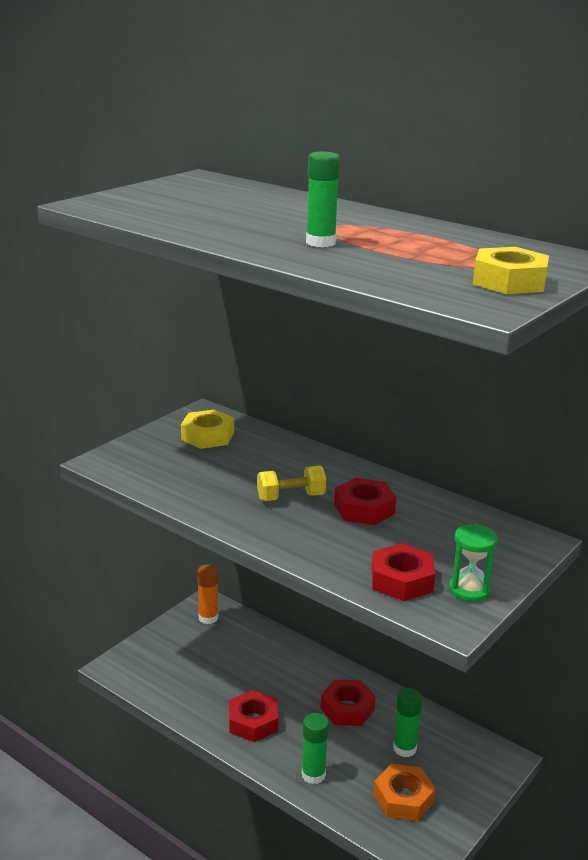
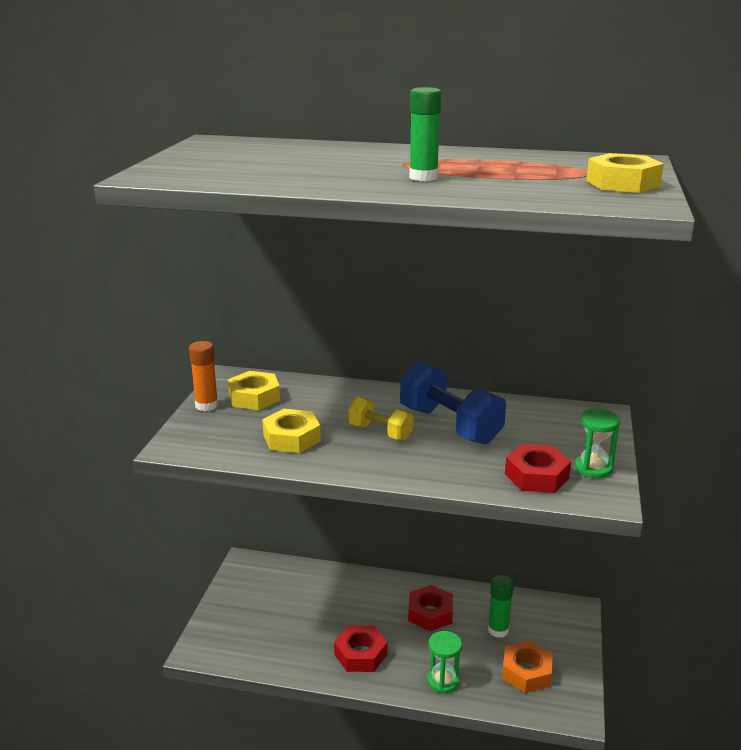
camera: 25 degrees left, 0 degrees up
orange glue stick [197,564,218,624] -> orange glue stick moved to [189,341,218,411]
yellow dumbbell [257,465,326,501] -> yellow dumbbell turned 75 degrees clockwise [348,397,414,440]
green glue stick [302,713,329,784] -> green hourglass [427,631,462,693]
red nut [334,478,396,525] -> blue dumbbell [400,361,506,445]
none -> yellow nut [262,409,321,453]

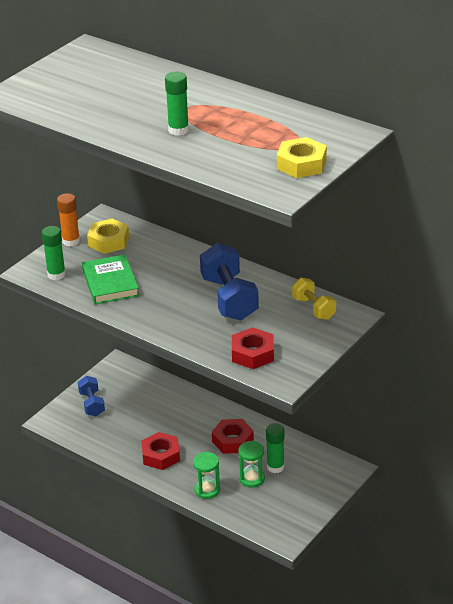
camera: 25 degrees right, 10 degrees up
yellow nut [262,409,321,453] -> green book [82,254,139,304]
yellow dumbbell [348,397,414,440] -> yellow dumbbell moved to [292,278,336,320]
orange nut [502,640,553,693] -> none
green hourglass [575,409,620,478] -> green hourglass moved to [238,441,265,488]
none -> green glue stick [42,226,66,280]
none -> blue dumbbell [78,376,105,416]

